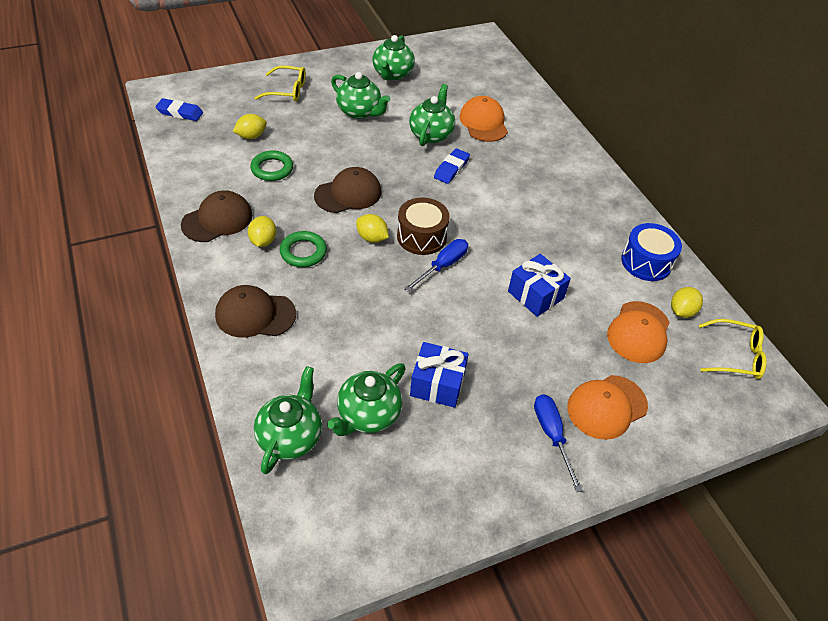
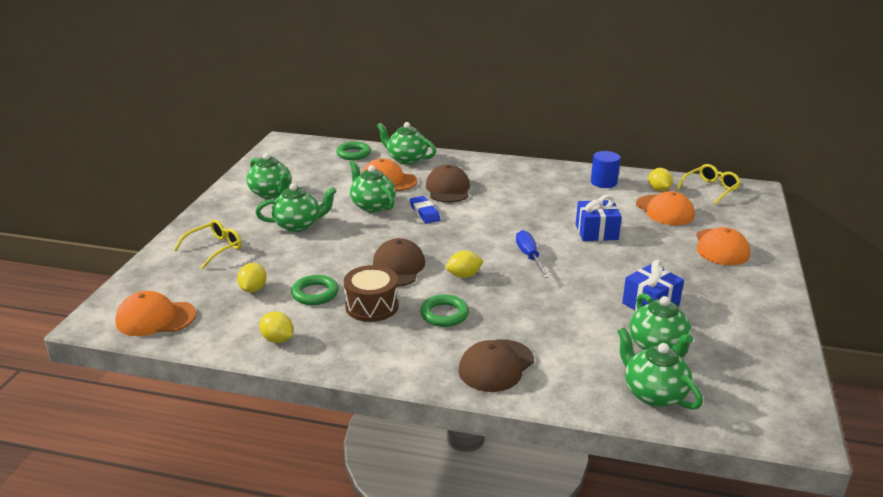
camera: 50 degrees left, 20 degrees down
blue eraser [155,98,203,121] -> orange cap [115,291,197,336]
brown cap [181,190,252,242] -> brown cap moved to [426,165,470,203]
yellow lemon [248,216,276,247] -> yellow lemon moved to [259,311,293,343]
brown drum [397,198,450,255] -> brown drum moved to [344,265,399,322]
blue screwdriver [534,394,583,492] -> none
blue drum [621,223,682,281] -> blue cylinder [591,151,620,188]
none -> green ring [336,142,371,160]
none -> green teapot [377,122,436,165]

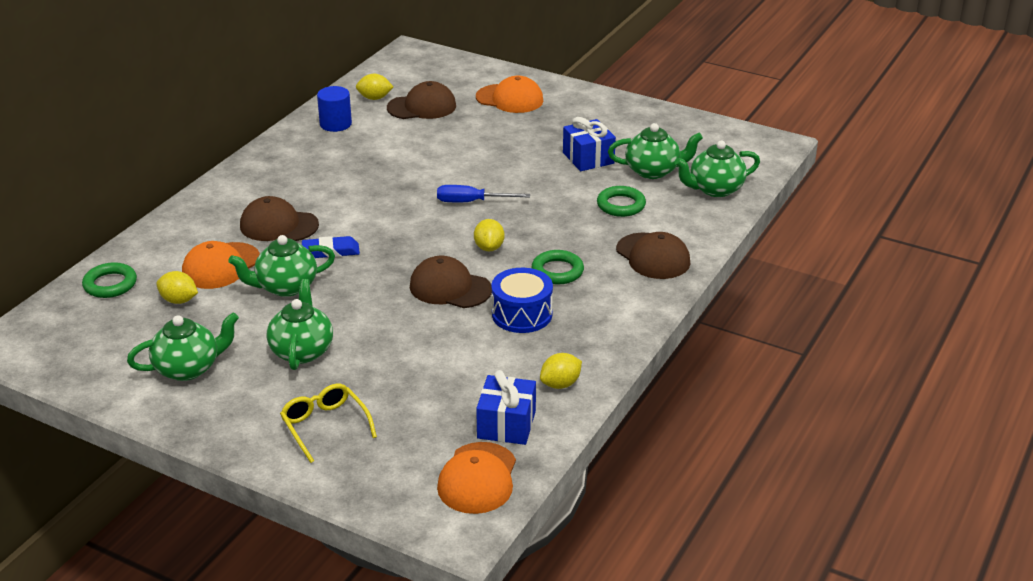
camera: 75 degrees left, 5 degrees up
yellow lemon [237,263,267,293] -> yellow lemon moved to [156,271,198,304]
green ring [291,275,339,305] -> green ring moved to [597,186,646,217]
brown drum [344,265,399,322] -> blue drum [492,268,553,333]
green teapot [377,122,436,165] -> none
blue gift [576,195,622,241] -> blue gift moved to [476,370,536,445]
orange cap [636,191,695,225] -> brown cap [387,81,456,119]
yellow glasses [677,164,741,205] -> none

